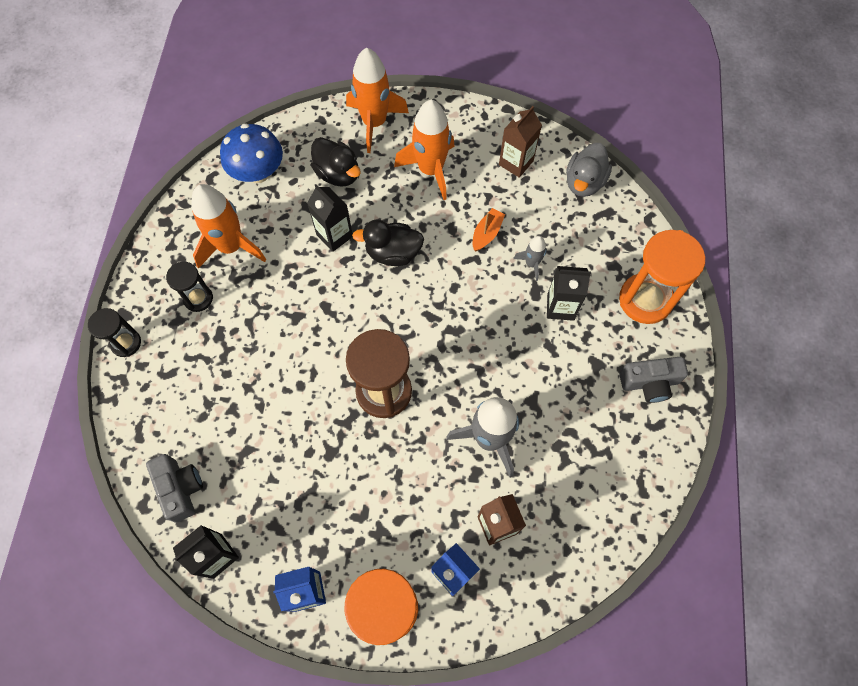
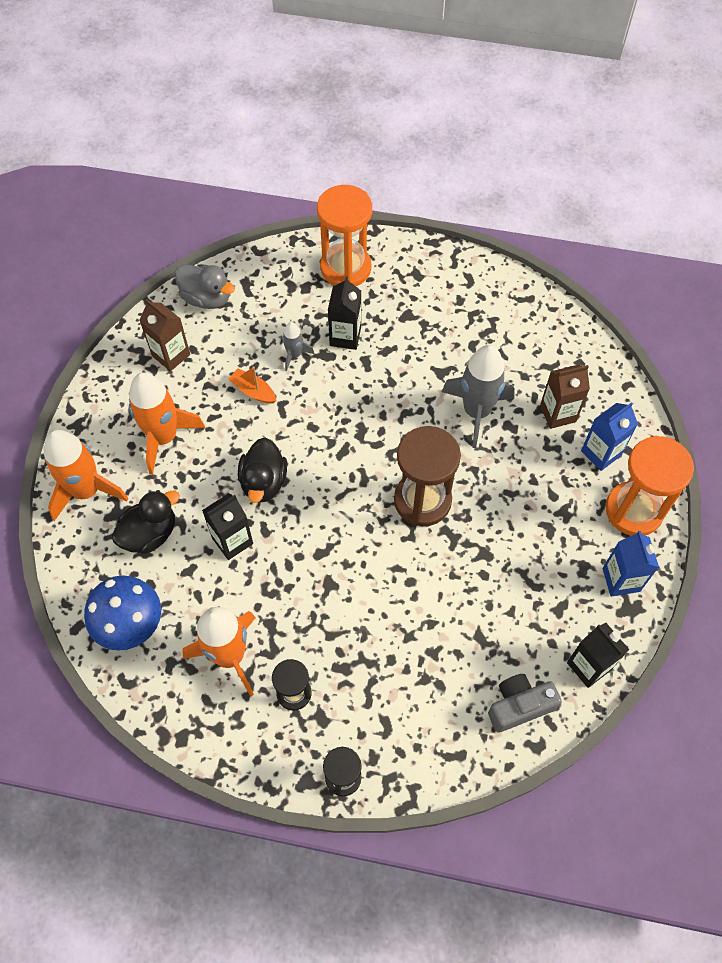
camera: 85 degrees left, 5 degrees down
grey camera [619,357,688,403] -> none

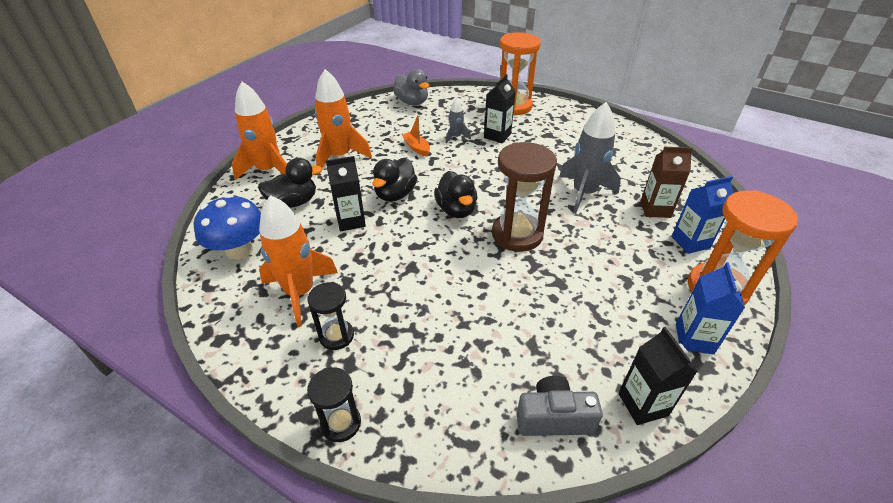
camera: 20 degrees right, 20 degrees down
brown carton [139,299,190,371] -> none
none -> black duck [434,171,478,218]

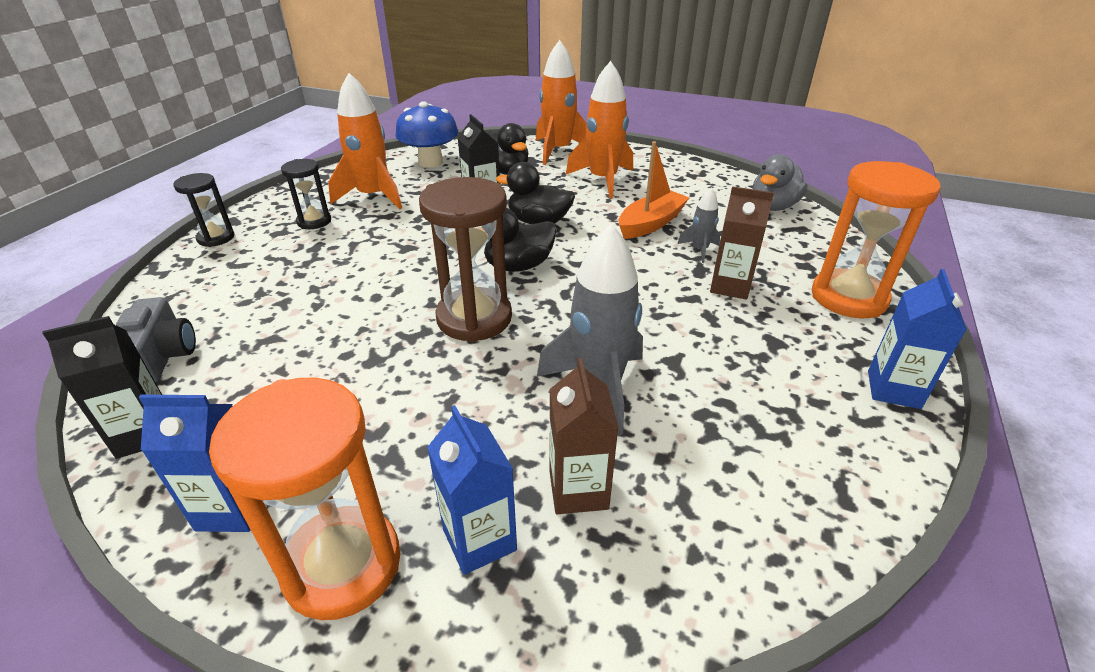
camera: 80 degrees right, 5 degrees down
orange boat [402,115,430,157] -> orange boat [619,141,689,239], size x1.58
black carton [484,74,516,143] -> brown carton [710,186,774,300]
none -> blue carton [868,269,967,409]

